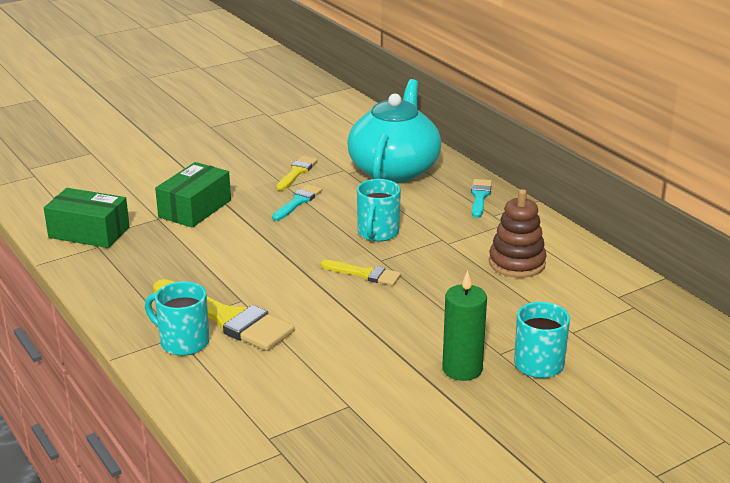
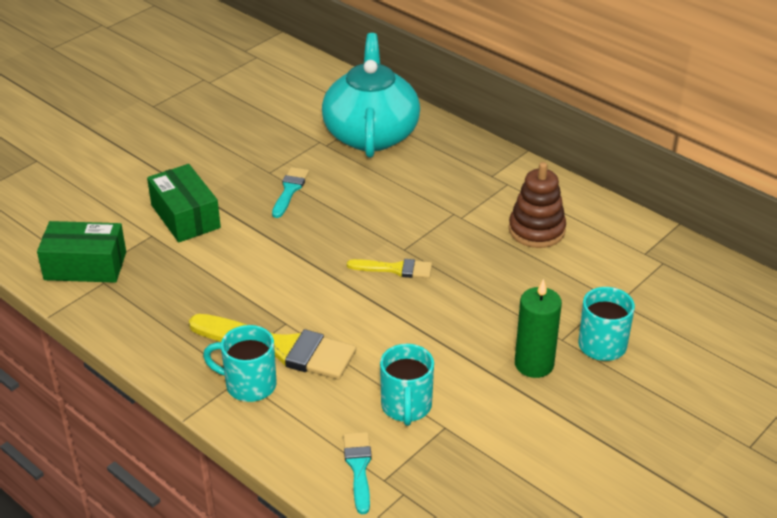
camera: 15 degrees left, 10 degrees up
green box [155,162,231,228] -> green box turned 45 degrees counterclockwise [147,164,221,242]
yellow brush [276,156,318,191] -> none
turquoise mug [357,179,401,242] -> turquoise mug moved to [380,344,434,426]
turquoise brush [471,179,492,218] -> turquoise brush moved to [343,432,372,514]

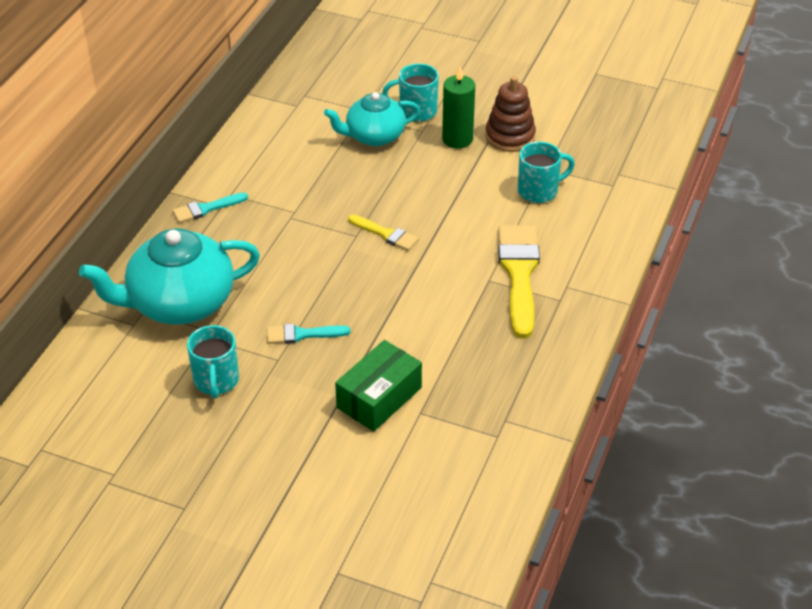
camera: 110 degrees left, 5 degrees up
green box [37,221,126,283] -> none
turquoise mug [203,325,277,402] -> turquoise mug moved to [187,325,239,399]
turquoise brush [343,432,372,514] -> turquoise brush moved to [173,192,248,223]
yellow brush [347,259,432,278] -> yellow brush turned 135 degrees clockwise [348,214,419,251]
brown stacking toy [509,162,566,248] -> brown stacking toy moved to [485,76,536,152]
none -> turquoise teapot [324,92,420,146]

